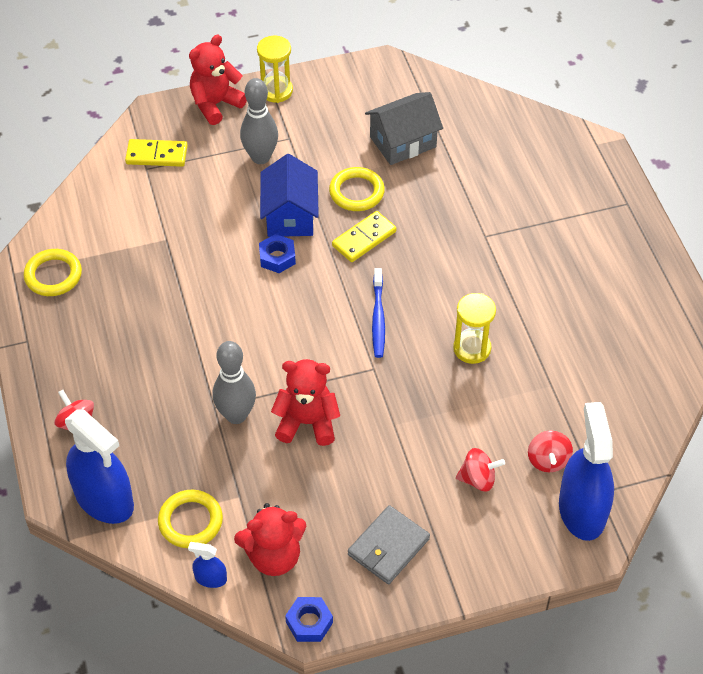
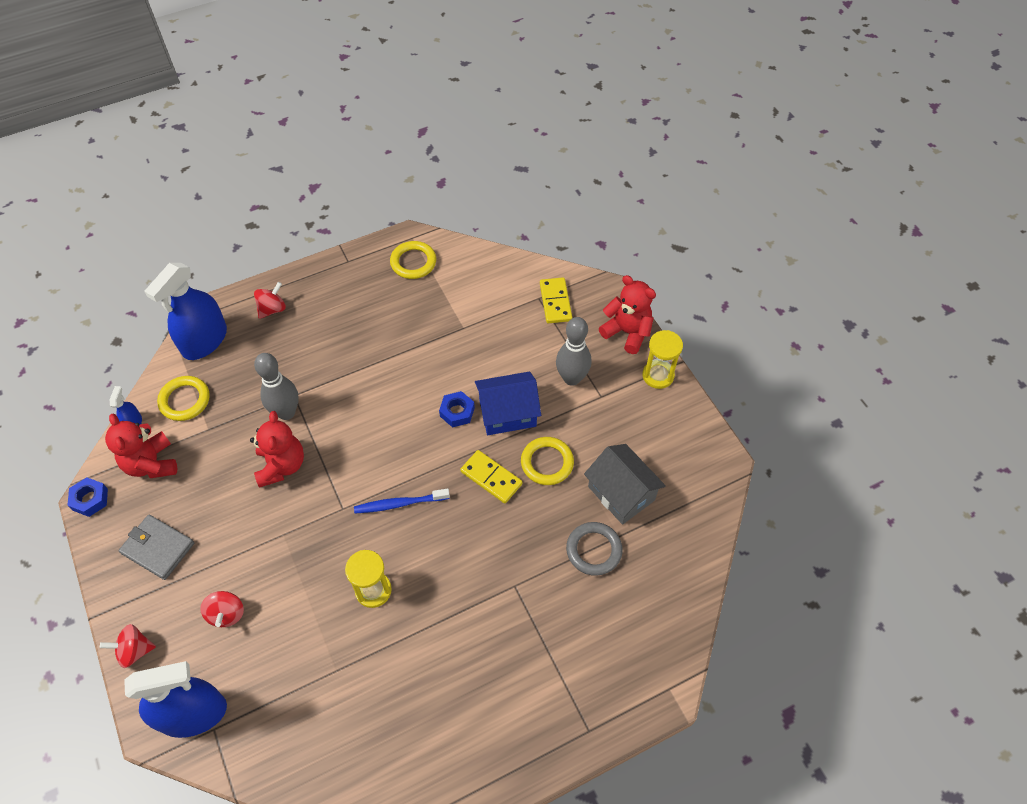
camera: 80 degrees right, 5 degrees up
red spinning top [528,431,573,472] -> red spinning top moved to [100,624,156,668]
none -> grey ring [566,522,623,576]

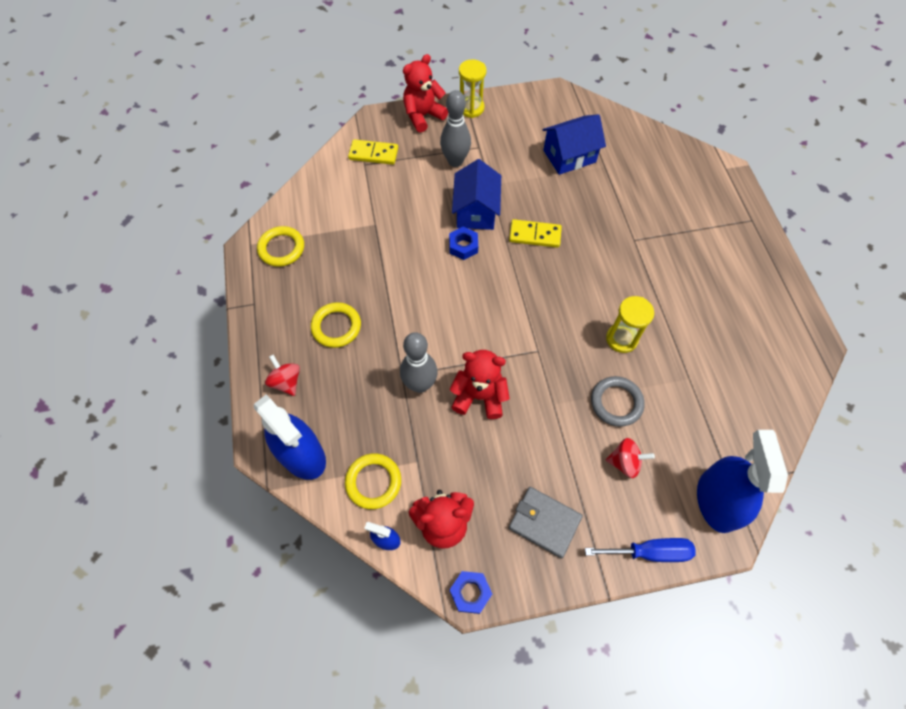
camera: 75 degrees left, 5 degrees up
red spinning top [100,624,156,668] -> blue screwdriver [585,538,696,562]
grey wallet [119,515,194,580] -> grey wallet turned 75 degrees clockwise [509,487,583,558]
blue toothbrush [354,488,450,513] -> none
yellow domino [460,450,522,503] -> yellow domino turned 45 degrees clockwise [509,219,562,248]
yellow ring [521,437,574,485] -> yellow ring moved to [311,302,361,348]
grey ring [566,522,623,576] -> grey ring moved to [591,376,645,427]
grey house [584,444,666,525] -> blue house [542,114,606,175]

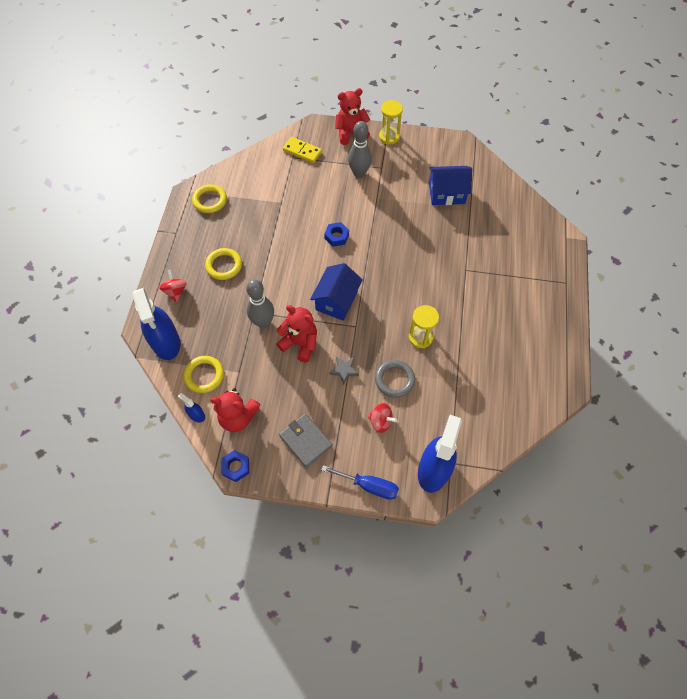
camera: 20 degrees right, 0 degrees up
blue house [452,159,501,230] -> blue house moved to [310,263,363,321]
yellow domino [509,219,562,248] -> none
none -> grey star [329,357,359,385]

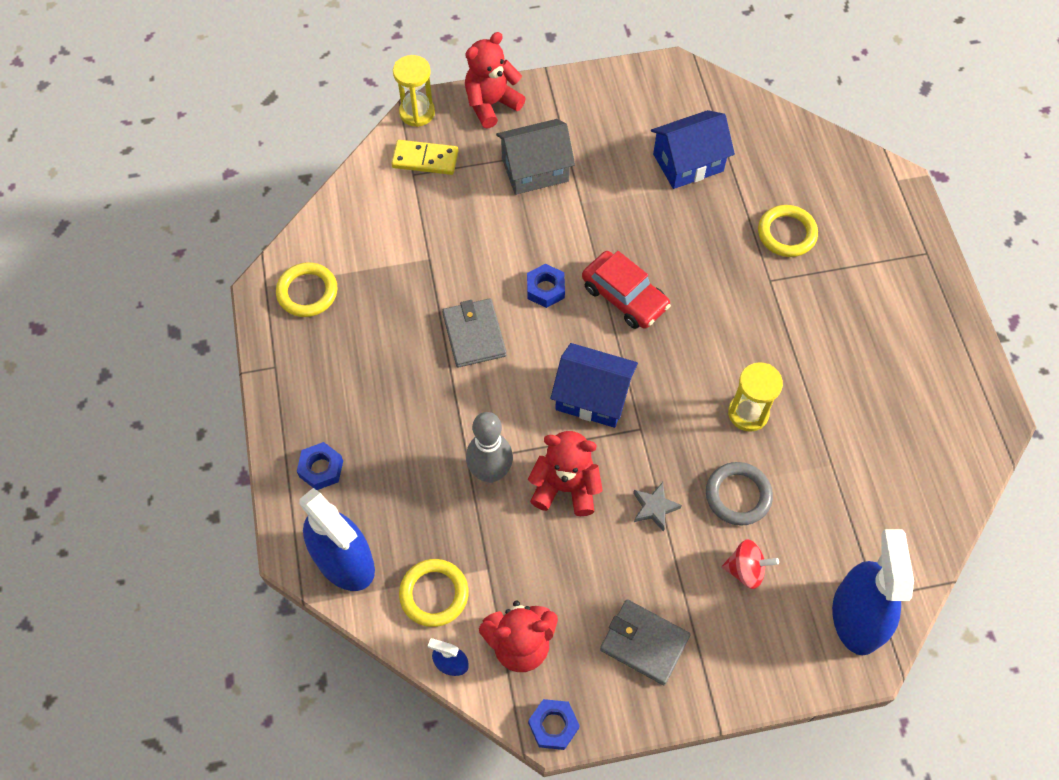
camera: 20 degrees left, 0 degrees up
red spinning top [159,269,186,303] -> blue nut [297,442,343,490]
yellow ring [205,248,242,280] -> yellow ring moved to [758,205,818,257]
blue house [310,263,363,321] -> blue house turned 75 degrees counterclockwise [550,343,638,428]
blue screwdriver [321,465,399,500] -> none
grey bowling pin [348,121,372,178] -> grey house [496,119,575,195]
yellow hourglass [379,100,403,144] -> yellow hourglass moved to [393,55,435,127]
none -> grey wallet [442,298,506,367]
none -> red car [582,251,671,329]

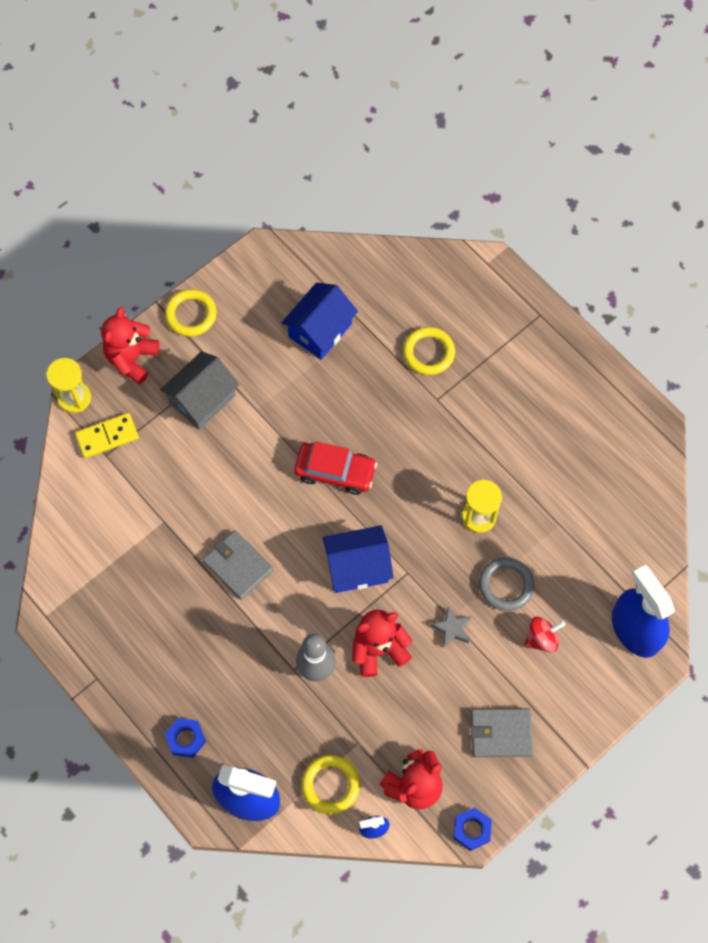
camera: 30 degrees left, 5 degrees up
yellow ring [276,262,338,317] -> yellow ring moved to [165,289,217,337]
blue nut [527,264,565,308] -> none

